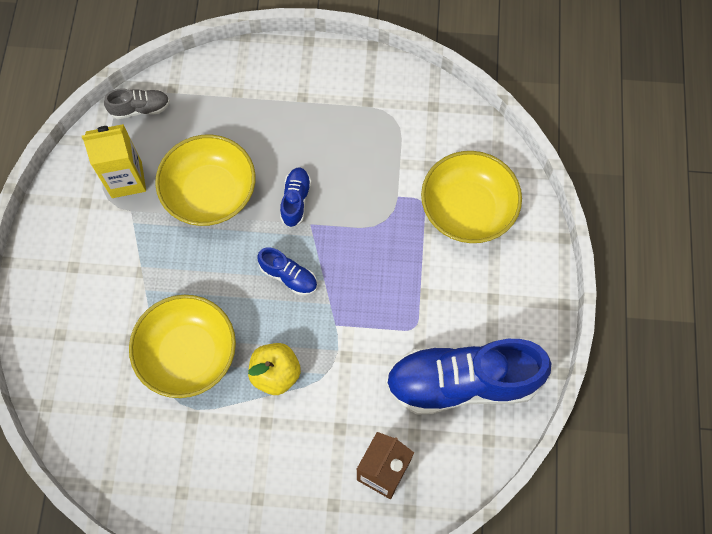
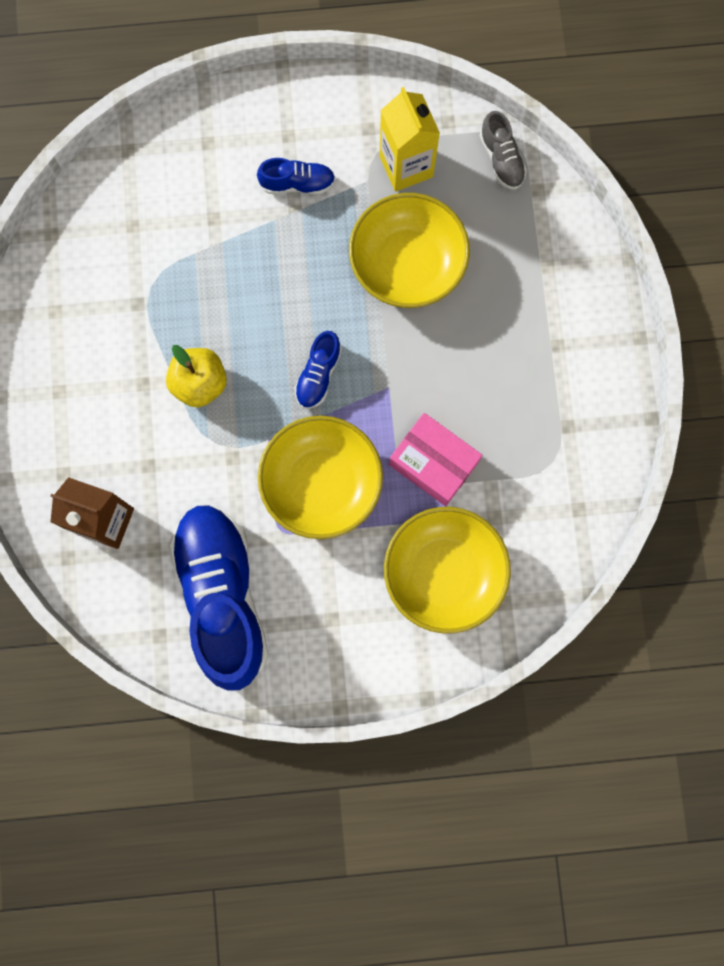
camera: 80 degrees right, 10 degrees up
yellow bowl [129,295,236,398] -> yellow bowl moved to [258,416,383,539]
blue shoe [280,167,311,228] -> blue shoe moved to [257,158,335,195]
none -> pink box [389,413,482,506]

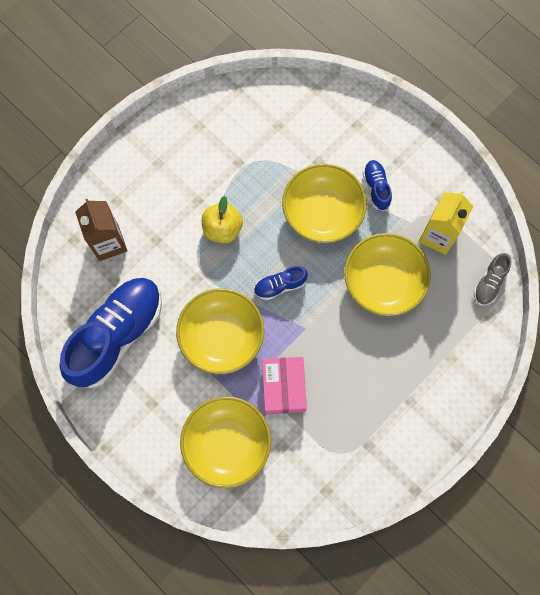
camera: 50 degrees right, 5 degrees down
blue shoe [257,158,335,195] -> blue shoe turned 150 degrees counterclockwise [363,160,392,211]
none -> yellow bowl [282,164,367,243]

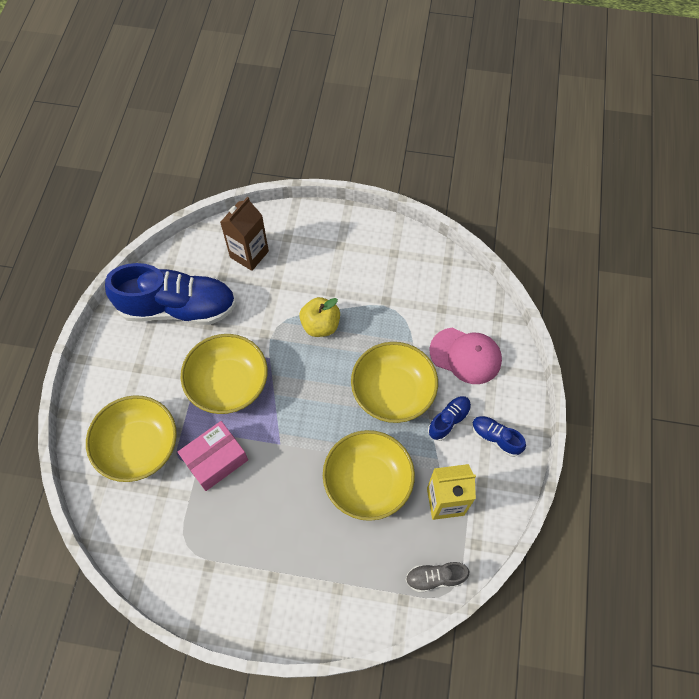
camera: 55 degrees right, 10 degrees down
blue shoe [254,266,308,300] -> blue shoe moved to [472,416,526,457]
none -> pink cap [430,328,502,384]

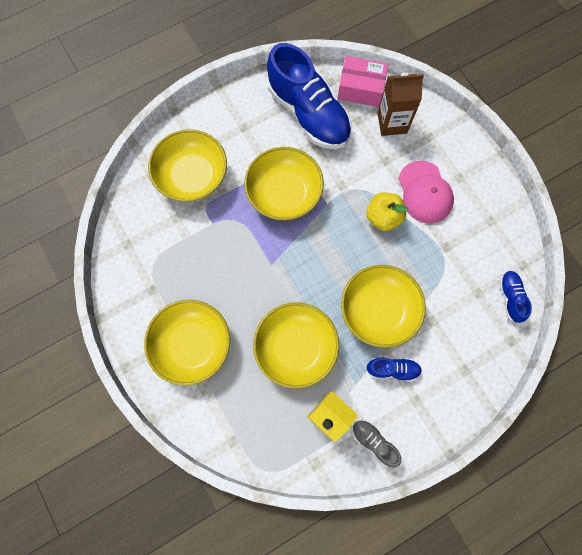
camera: 50 degrees right, 10 degrees up
pink box [178,421,248,491] -> pink box moved to [337,56,388,107]
grey shoe [405,562,469,593] -> grey shoe moved to [352,420,401,468]
pink cap [430,328,502,384] -> pink cap moved to [398,161,454,224]
blue shoe [472,416,526,457] -> blue shoe moved to [499,271,532,323]
none -> yellow bowl [144,300,230,386]

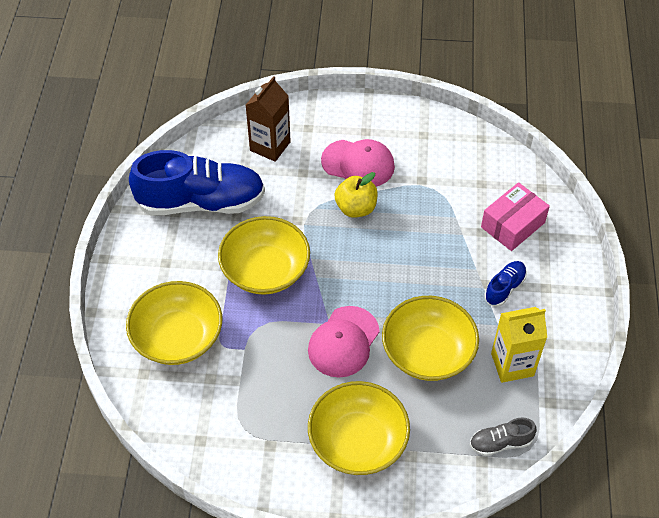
camera: 55 degrees left, 20 degrees down
pink box [337,56,388,107] -> pink box moved to [481,182,550,251]
yellow bowl [341,265,426,348] -> none
grey shoe [352,420,401,468] -> grey shoe moved to [470,418,537,456]
blue shoe [499,271,532,323] -> none
none -> pink cap [308,306,380,378]

